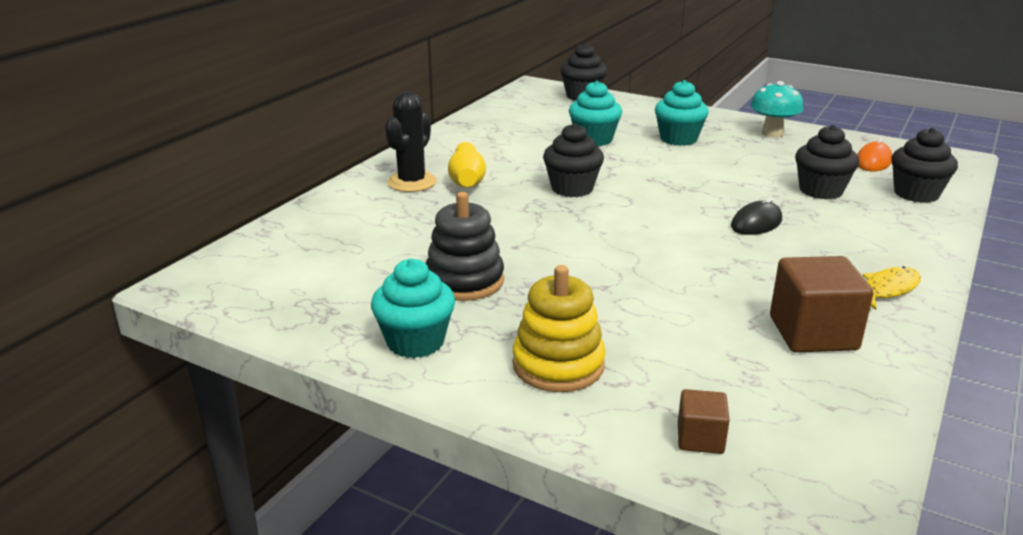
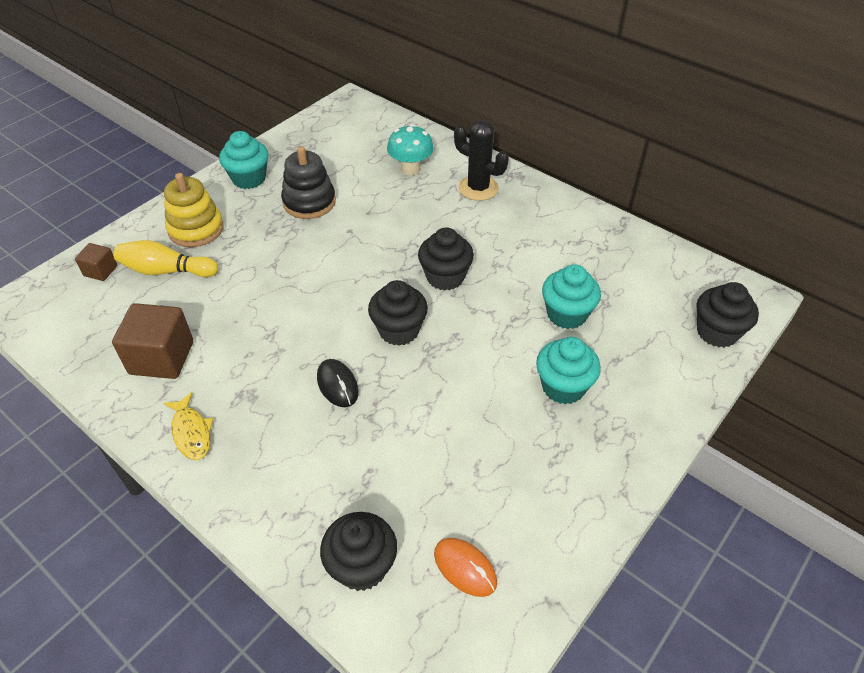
camera: 100 degrees right, 20 degrees up
yellow bowling pin [448,142,486,188] -> yellow bowling pin moved to [114,240,218,277]
turquoise mushroom [750,81,803,138] -> turquoise mushroom moved to [387,124,434,175]
black cupcake [795,125,859,199] -> black cupcake moved to [368,280,428,346]

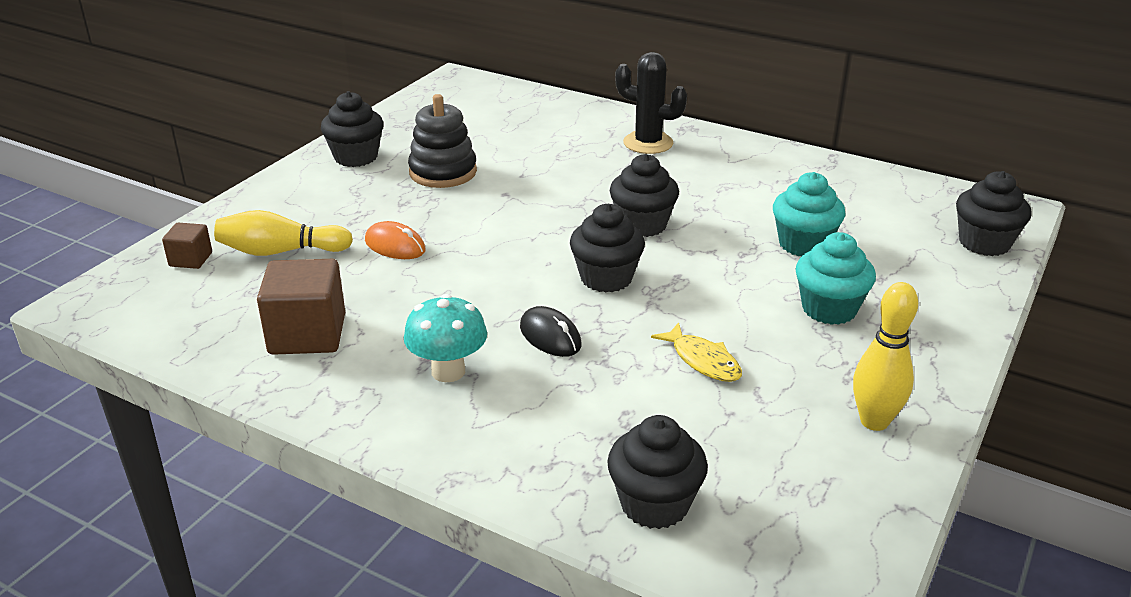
camera: 10 degrees left, 15 degrees down
yellow fish [163,392,213,460] -> yellow fish moved to [651,322,742,382]
yellow stacking toy [164,173,224,247] -> none
turquoise cupcake [219,131,269,189] -> black cupcake [321,91,384,167]
turquoise mushroom [387,124,434,175] -> turquoise mushroom moved to [404,294,487,382]
orange mouse [434,538,497,597] -> orange mouse moved to [365,221,426,259]
none -> yellow bowling pin [853,282,918,431]

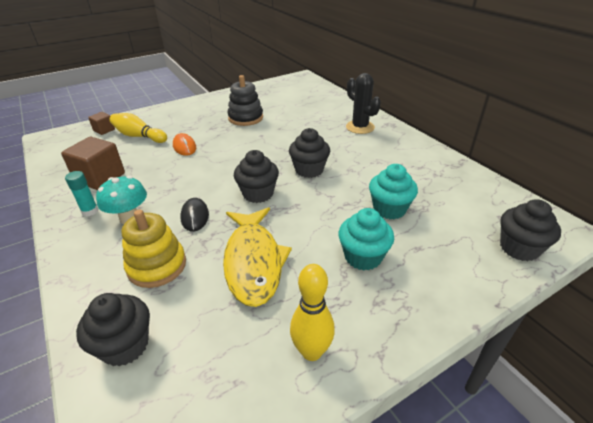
camera: 30 degrees right, 5 degrees up
black cupcake [321,91,384,167] -> none
yellow fish [651,322,742,382] -> yellow fish [223,207,292,307], size x1.98
none -> turquoise glue stick [65,171,98,217]
none -> yellow stacking toy [122,209,186,288]

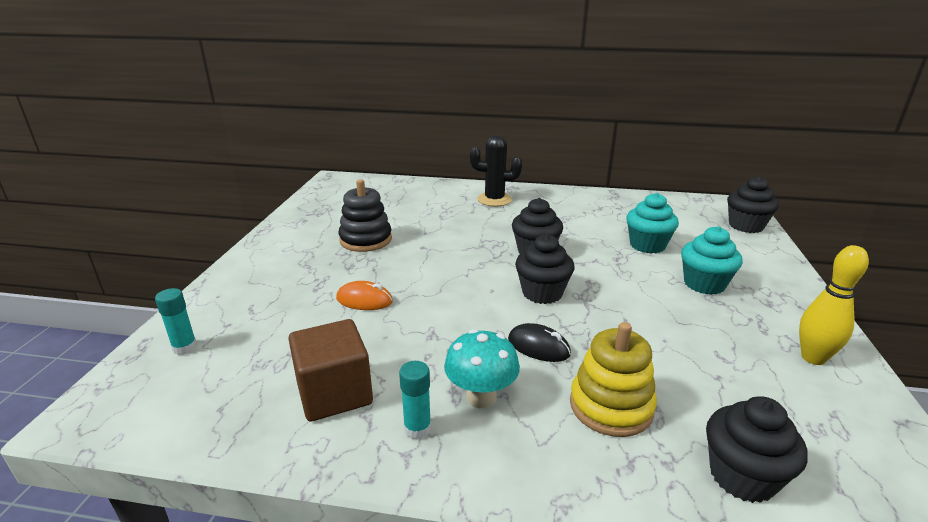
camera: 50 degrees left, 10 degrees down
brown cube [88,112,115,135] -> turquoise glue stick [155,288,197,355]
yellow bowling pin [109,113,167,143] -> none
yellow fish [223,207,292,307] -> none

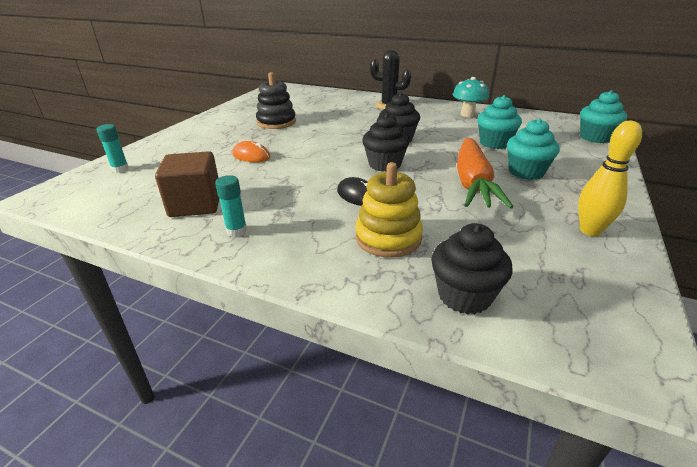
camera: 15 degrees right, 5 degrees up
turquoise mushroom [444,329,520,408] -> turquoise mushroom moved to [453,77,489,117]
black cupcake [727,176,779,233] -> turquoise cupcake [580,90,627,143]
none -> orange carrot [457,138,513,209]

